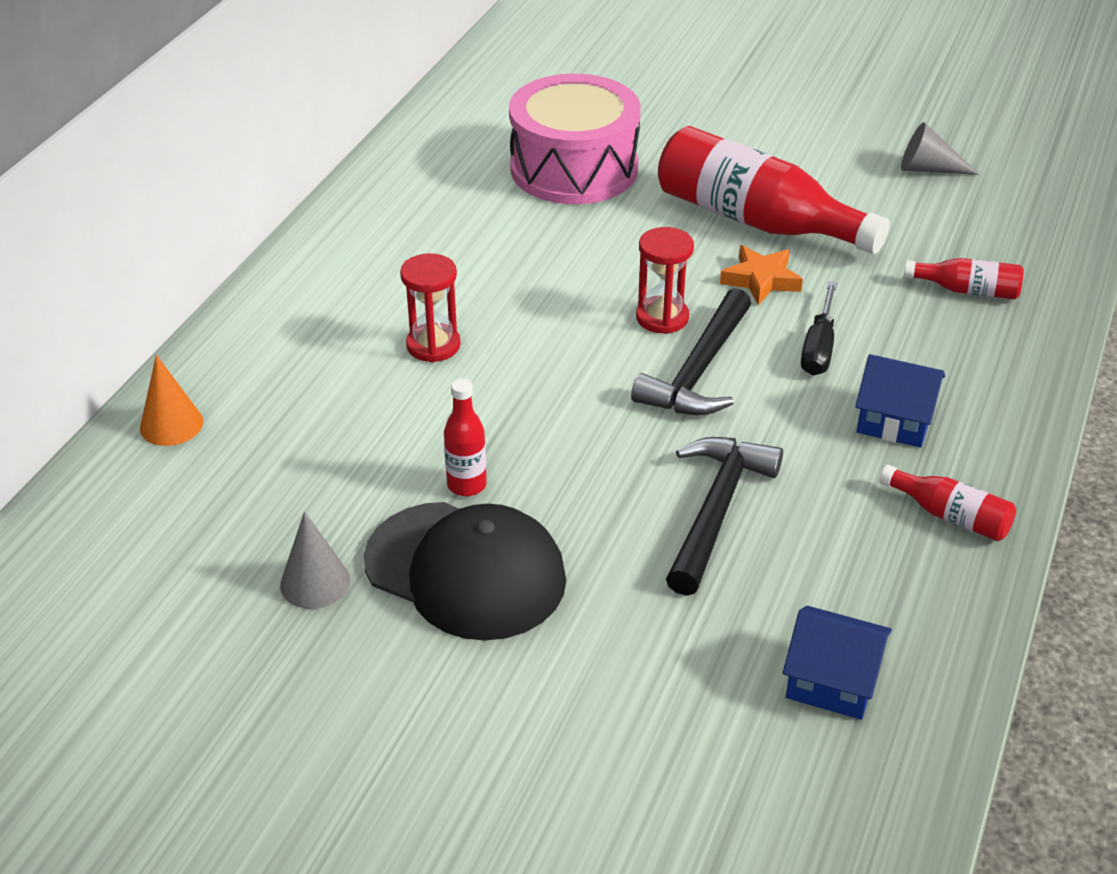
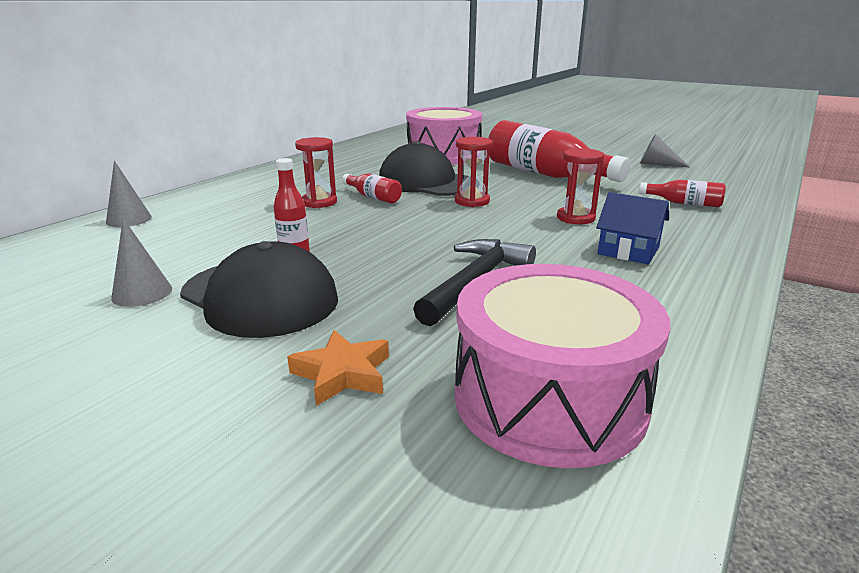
camera: 10 degrees right, 15 degrees down
orange cone [140,355,203,446] -> grey cone [106,161,152,227]
black hammer [631,288,751,415] -> none
orange star [720,245,803,305] -> orange star moved to [287,330,389,406]
blue house [783,606,892,720] -> pink drum [455,264,671,468]
black screwdriver [801,281,837,376] -> red hourglass [557,148,604,224]
red bottle [879,465,1016,541] -> red bottle moved to [342,173,402,204]
none -> black cap [379,141,468,196]

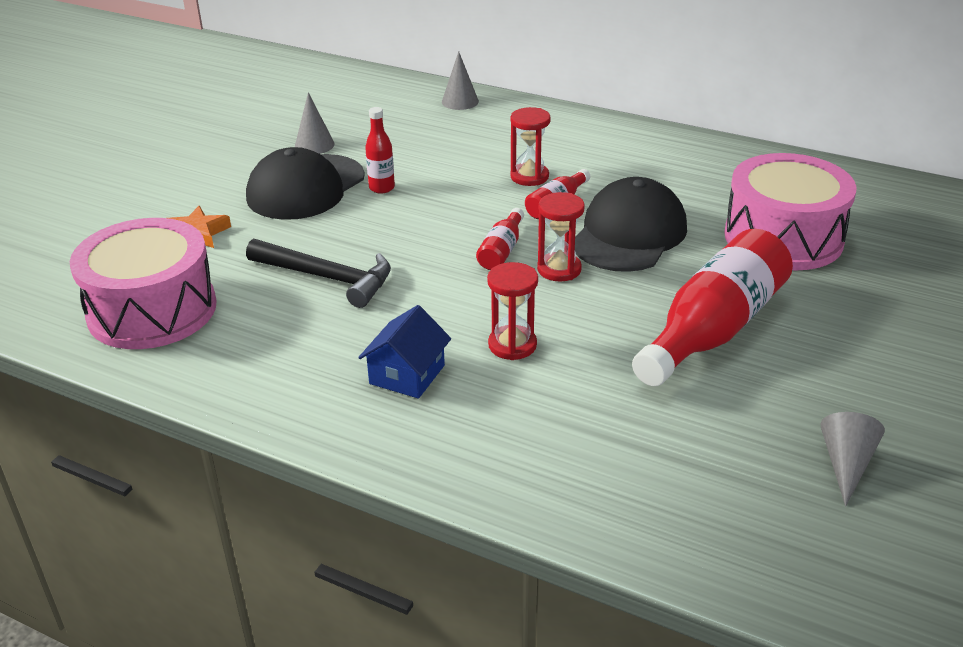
camera: 85 degrees right, 10 degrees up
red bottle [639,180,726,207] -> red bottle moved to [476,208,524,270]

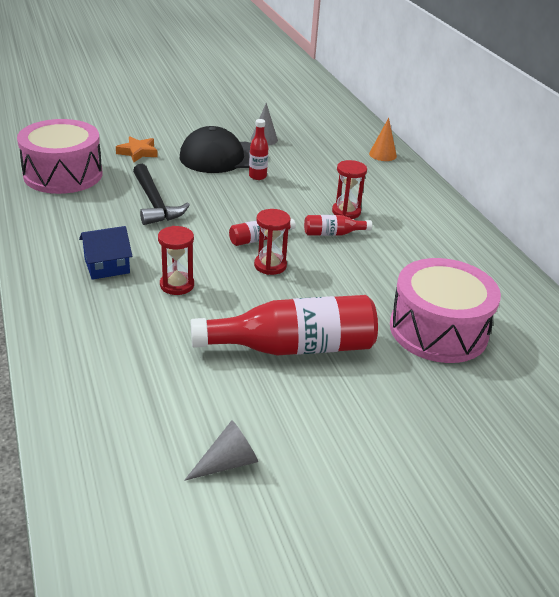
camera: 40 degrees right, 0 degrees up
grey cone [442,51,479,110] -> orange cone [369,118,397,161]
black cap [575,177,687,272] -> none

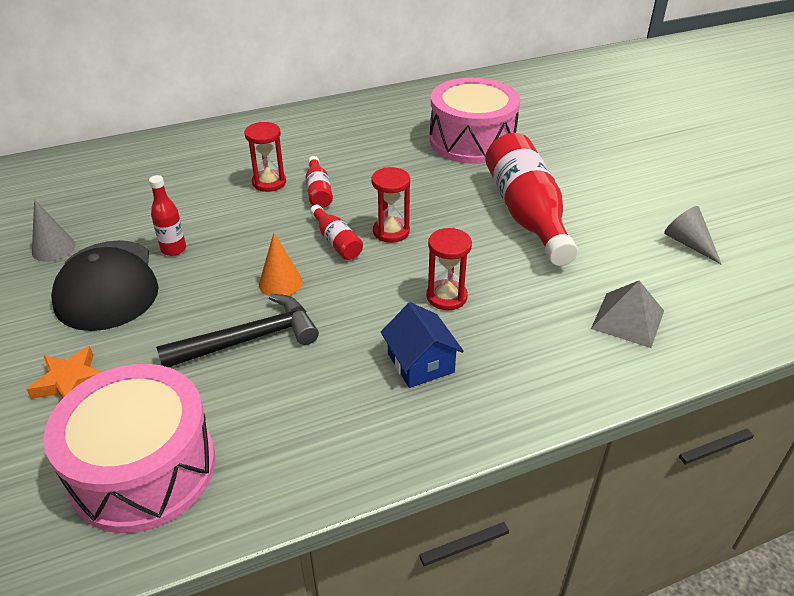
camera: 90 degrees left, 5 degrees up
orange cone [369,118,397,161] -> orange cone moved to [259,233,303,296]
none -> grey pyramid [591,281,664,348]

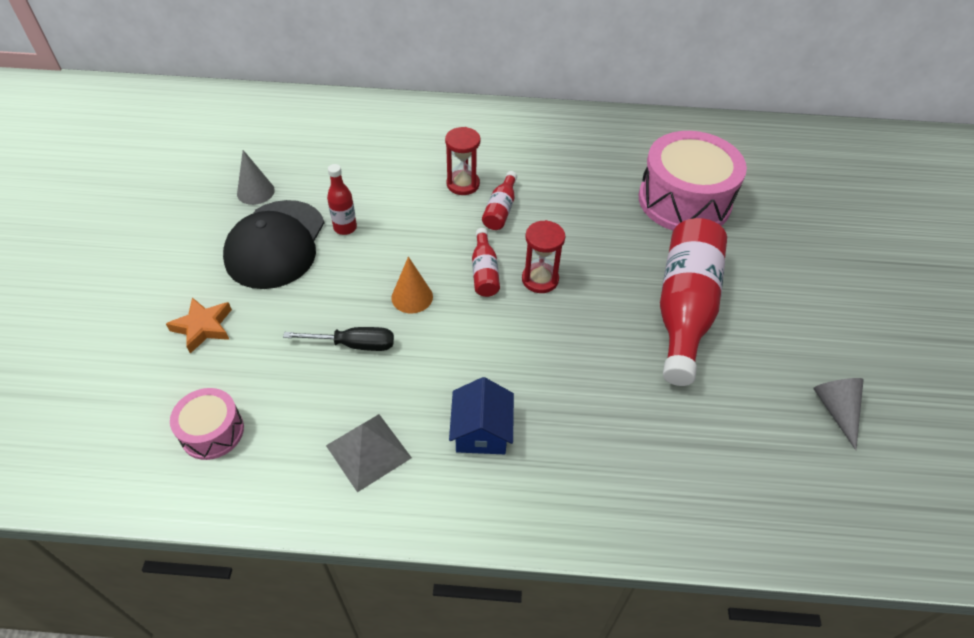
camera: 25 degrees right, 10 degrees up
pink drum [43,364,216,533] -> pink drum [170,388,244,460], size x0.51
black hammer [156,294,319,367] -> black screwdriver [283,327,394,351]
red hourglass [426,228,472,310] -> none
grey pyramid [591,281,664,348] -> grey pyramid moved to [326,414,412,492]

